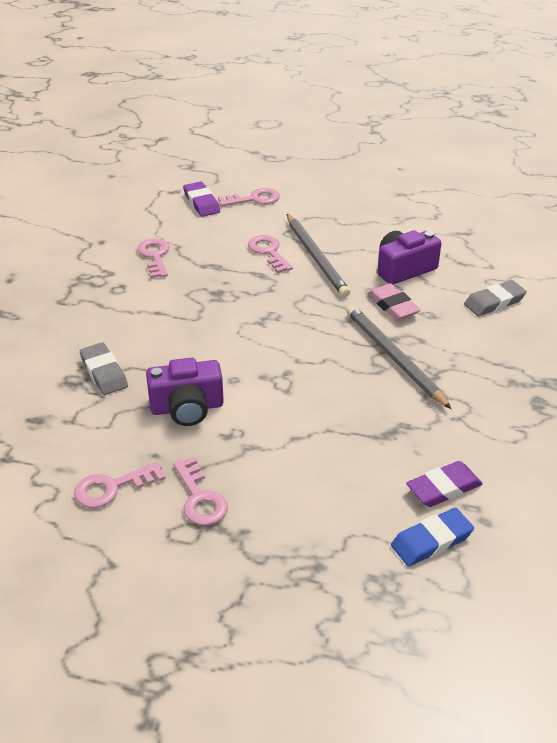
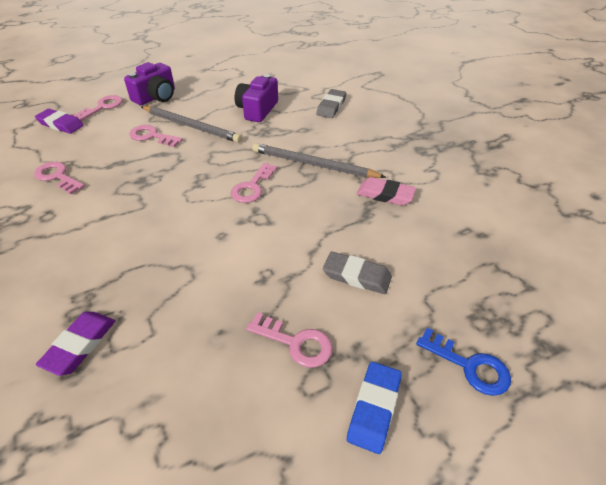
camera: 40 degrees left, 5 degrees up
pink key [74,462,165,508] -> pink key moved to [231,163,277,203]
grey eraser [80,343,128,395] -> grey eraser moved to [323,252,392,294]
purple camera [146,358,224,426] -> purple camera moved to [124,62,175,105]
pink eraser [367,283,421,320] -> pink eraser moved to [357,177,416,206]
blue eraser [391,508,474,566] -> blue eraser moved to [347,362,402,454]
purple eraser [406,461,483,507] -> purple eraser moved to [36,312,115,376]
none -> blue key [416,328,511,396]

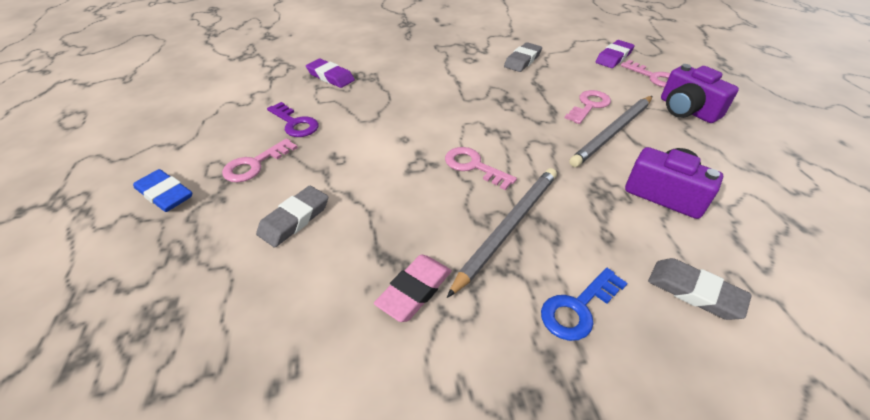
camera: 105 degrees right, 0 degrees up
pink key [34,162,85,194] -> grey eraser [504,42,542,72]
blue key [416,328,511,396] -> blue key moved to [541,268,628,341]
none -> purple key [267,102,318,137]

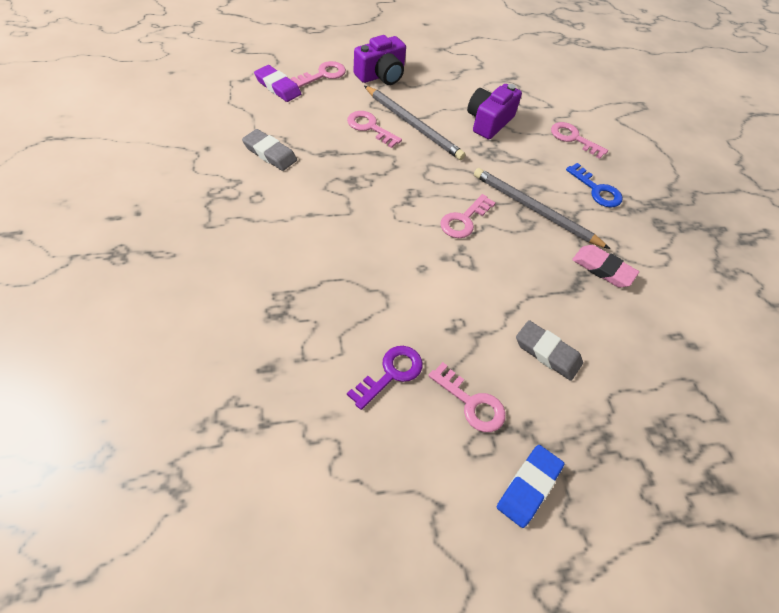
camera: 95 degrees left, 10 degrees up
purple eraser [306,59,355,88] -> none
grey eraser [648,258,752,320] -> pink key [551,122,608,159]

